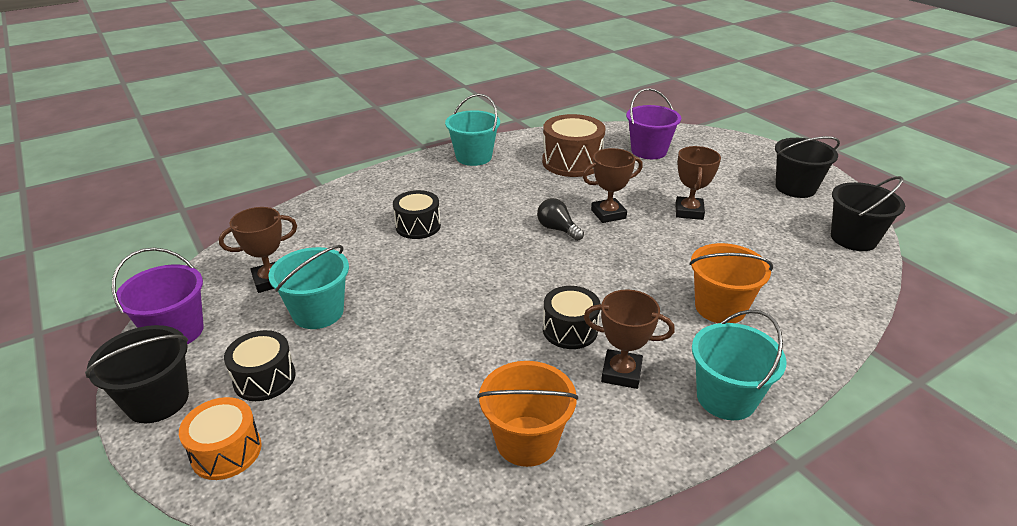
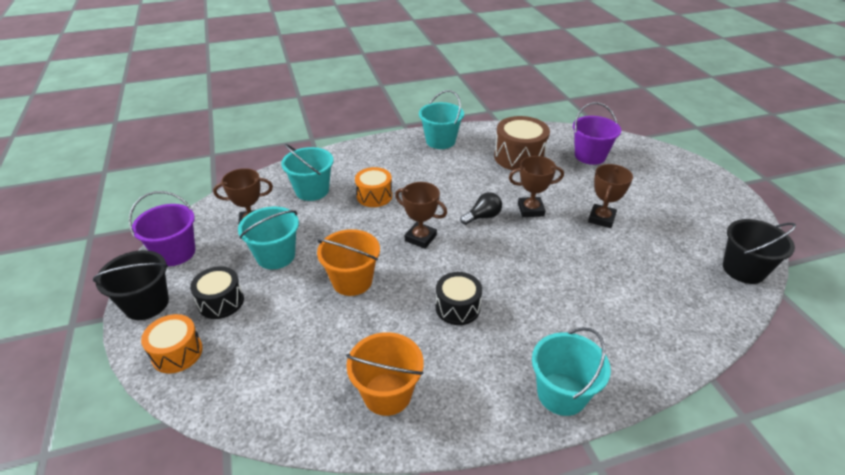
camera: 15 degrees right, 5 degrees up
black drum [393,190,441,239] -> orange drum [355,167,392,207]
black light bulb [537,198,584,241] -> black light bulb turned 90 degrees clockwise [460,192,502,225]
brown trophy [584,289,675,389] -> brown trophy moved to [395,182,447,249]
orange bucket [689,243,773,323] -> orange bucket moved to [317,229,380,296]
black bucket [775,136,840,198] -> none
none -> turquoise bucket [281,144,334,201]

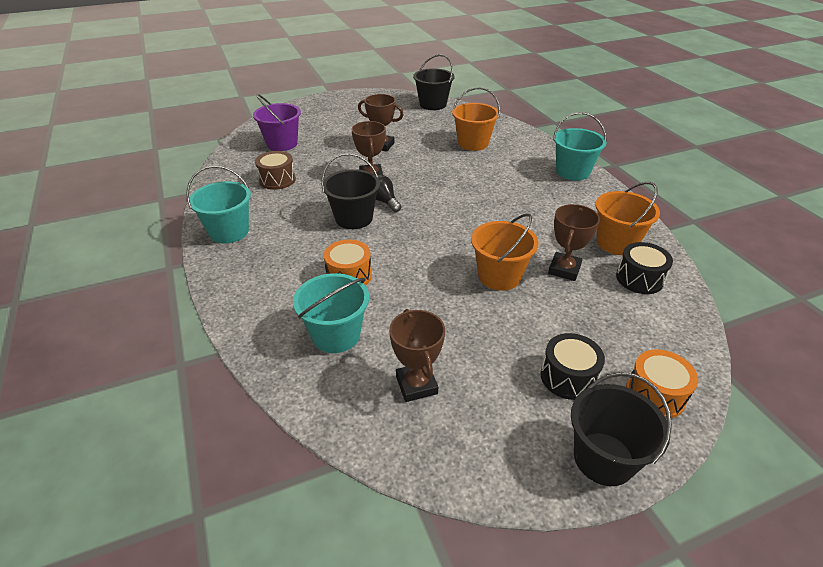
camera: 95 degrees left, 0 degrees up
purple bucket [129,191,195,266] -> none
turquoise bucket [238,207,299,269] -> none
brown trophy [395,182,447,249] -> brown trophy moved to [548,204,600,281]
black drum [436,272,482,325] -> black drum moved to [616,242,673,294]
brown drum [494,116,550,172] -> brown drum [255,151,296,190], size x0.64
none -> black bucket [321,153,380,229]
none -> orange bucket [452,87,500,151]

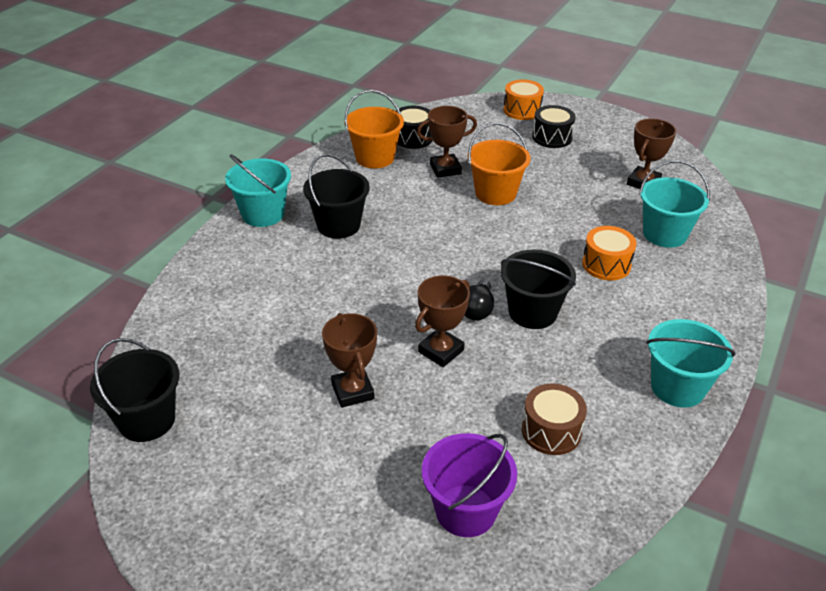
camera: 130 degrees left, 0 degrees up
orange bucket [452,87,500,151] -> none
black bucket [571,372,672,486] -> black bucket moved to [303,154,370,239]

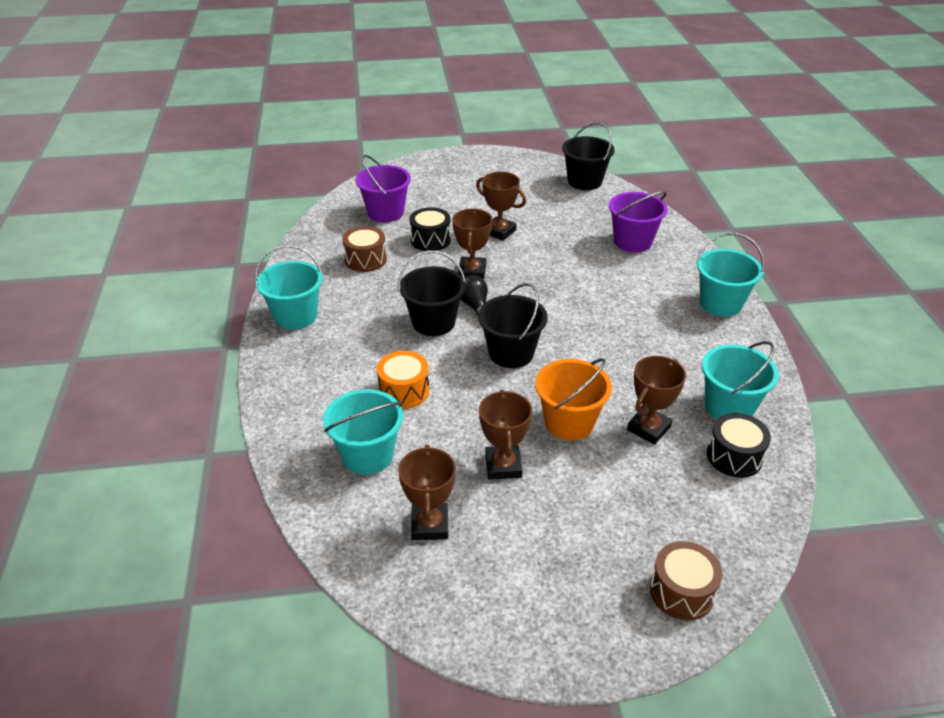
camera: 145 degrees right, 0 degrees up
black bucket [303,154,370,239] -> black bucket moved to [478,283,548,368]
orange bucket [344,90,404,168] -> turquoise bucket [702,341,779,419]
orange drum [503,80,544,120] -> brown drum [650,541,723,620]
black drum [532,105,576,148] -> black drum moved to [410,207,451,251]
none -> brown trophy [479,389,532,480]
none -> purple bucket [609,191,668,252]

